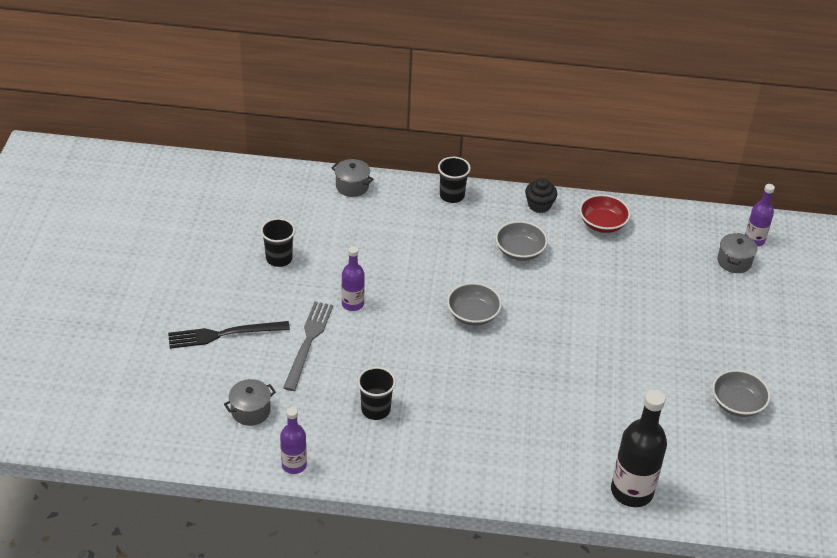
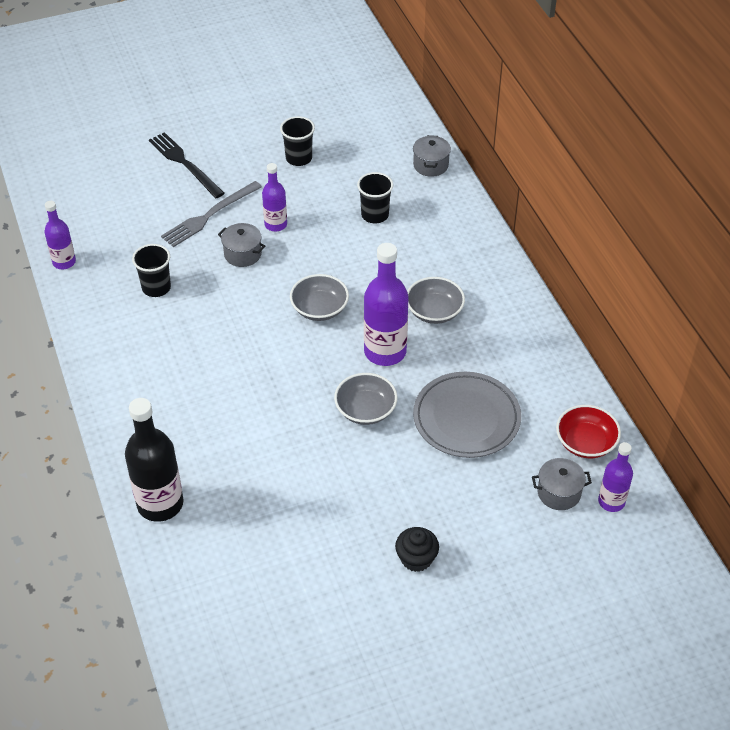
camera: 65 degrees right, 5 degrees up
grey pot [224,379,276,426] -> grey pot moved to [218,223,265,267]
grey fork [283,301,333,391] -> grey fork turned 150 degrees clockwise [161,181,262,247]
black cup [438,157,471,203] -> black cup moved to [357,172,393,224]
black cupcake [525,178,557,213] -> black cupcake moved to [395,527,439,572]
red bowl [579,194,631,233] -> red bowl moved to [556,405,621,458]
grey bowl [712,370,771,417] -> grey bowl moved to [334,373,398,425]
none -> purple bottle [364,243,409,366]
none -> grey plate [413,372,521,458]

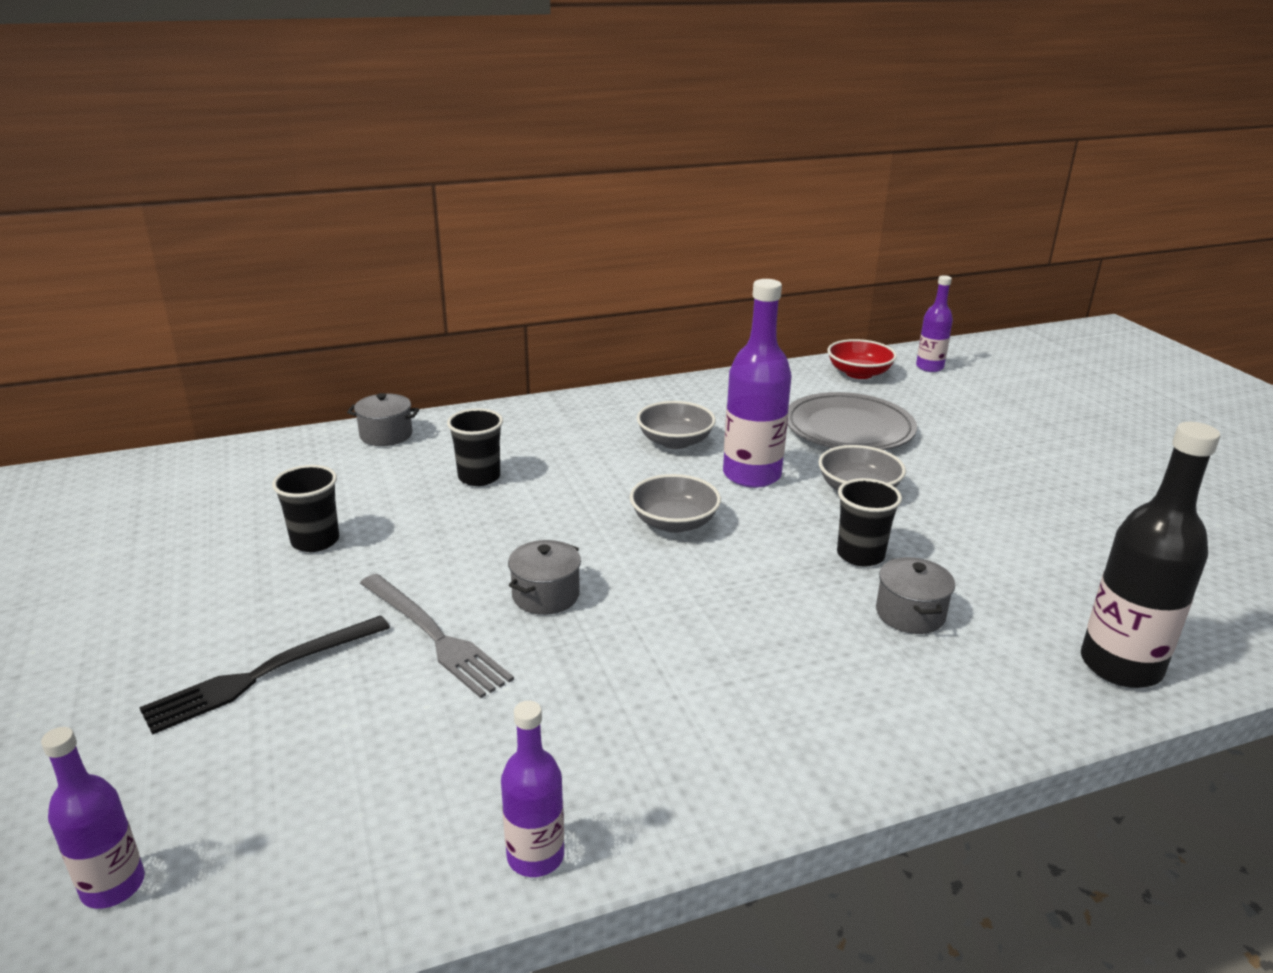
camera: 90 degrees left, 20 degrees down
black cup [132,244,171,297] -> black cup moved to [837,478,902,566]
purple bottle [262,163,287,231] -> purple bottle moved to [41,727,145,909]
black cupcake [395,527,439,572] -> none
grey pot [532,458,592,510] -> grey pot moved to [876,557,955,634]

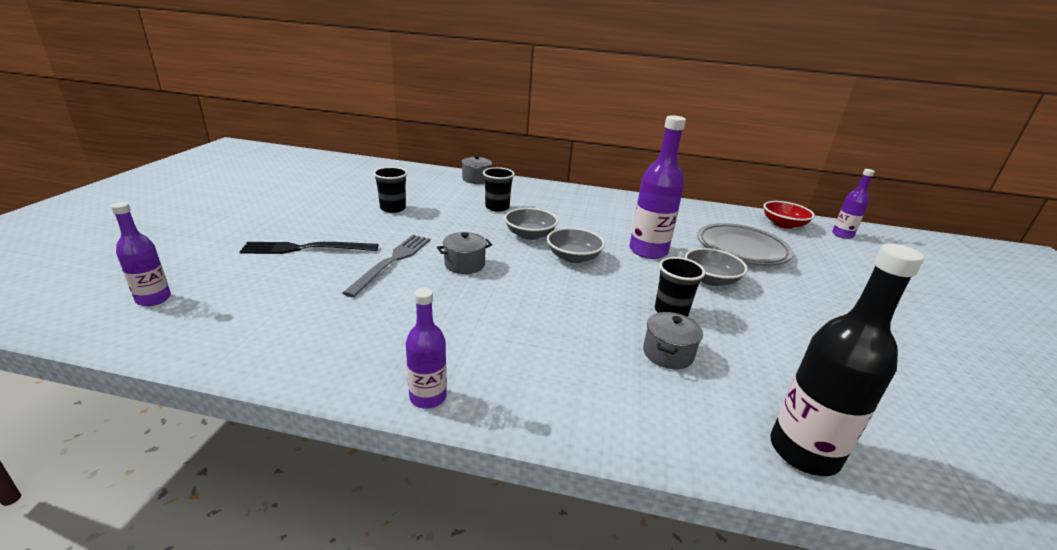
camera: 30 degrees right, 0 degrees up
grey fork [360,574,514,698] -> grey fork turned 150 degrees counterclockwise [342,235,431,297]
purple bottle [501,701,564,877] -> purple bottle moved to [406,288,447,409]
grey bowl [637,401,716,449] -> grey bowl moved to [504,208,558,240]

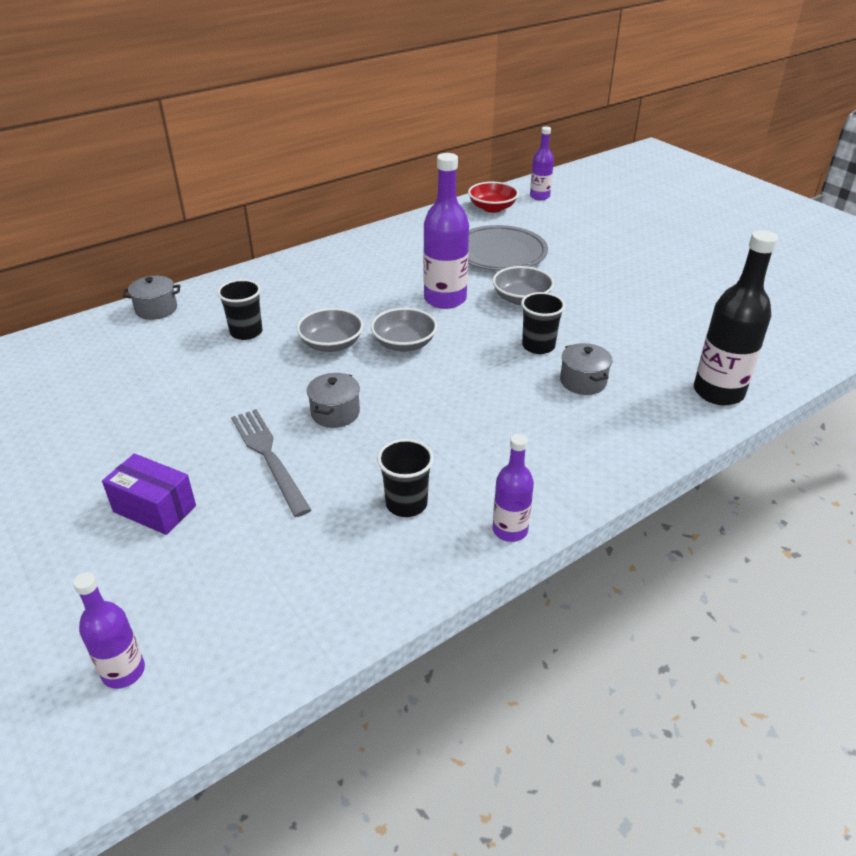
camera: 45 degrees left, 10 degrees up
black fork [239,242,379,254] -> purple box [102,453,196,535]
black cup [373,167,408,213] -> black cup moved to [377,439,434,517]

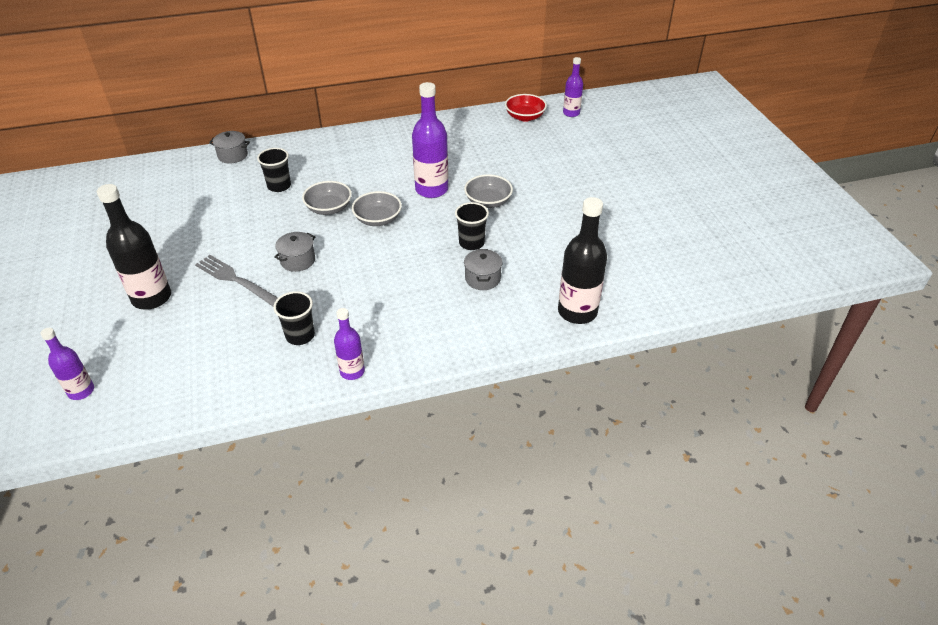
camera: 20 degrees right, 5 degrees up
purple box [102,453,196,535] -> black bottle [97,184,171,310]
grey fork [231,409,311,517] -> grey fork turned 45 degrees counterclockwise [195,255,278,306]
grey plate [468,225,548,271] -> none

